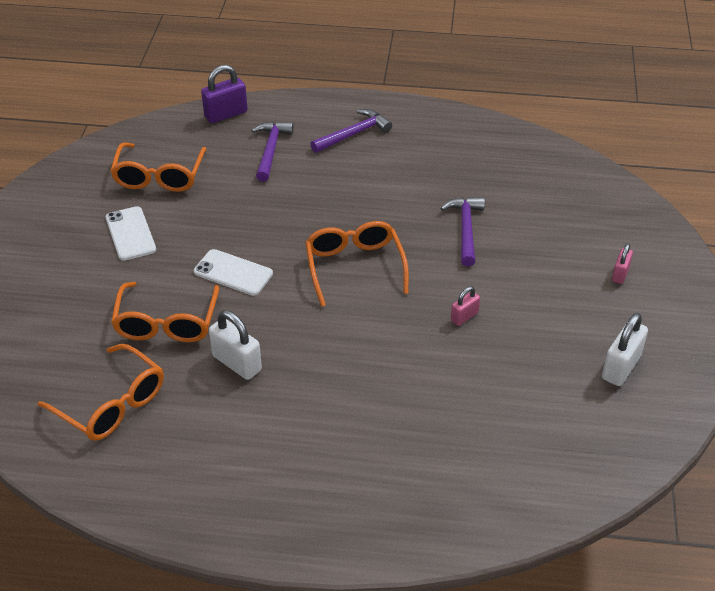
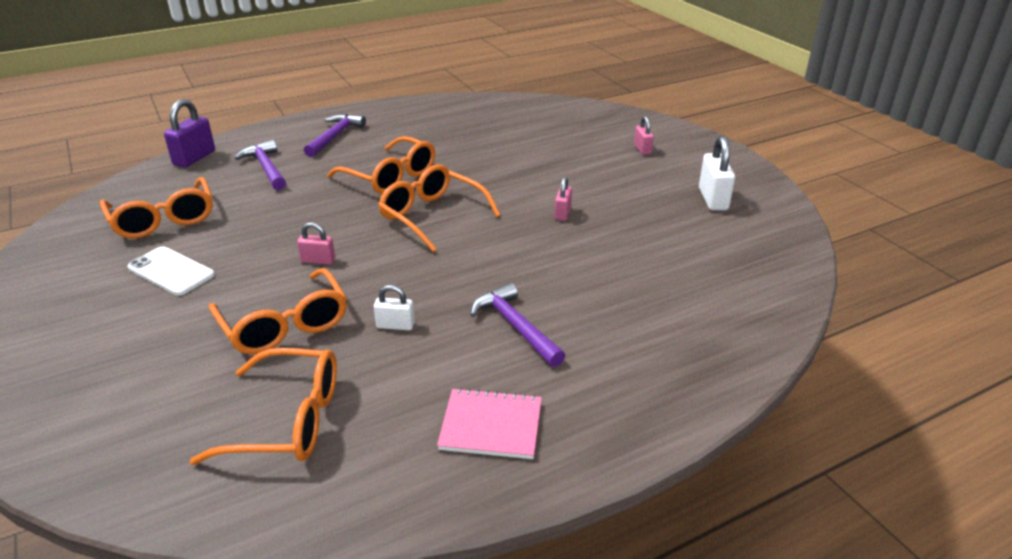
camera: 35 degrees left, 10 degrees down
white phone [194,249,273,296] -> pink padlock [297,222,335,265]
white padlock [209,310,262,380] -> white padlock [374,285,414,330], size x0.59
purple hammer [440,197,485,266] -> purple hammer moved to [471,282,565,367]
none -> orange glasses [327,136,435,194]
none -> pink notebook [437,388,542,459]

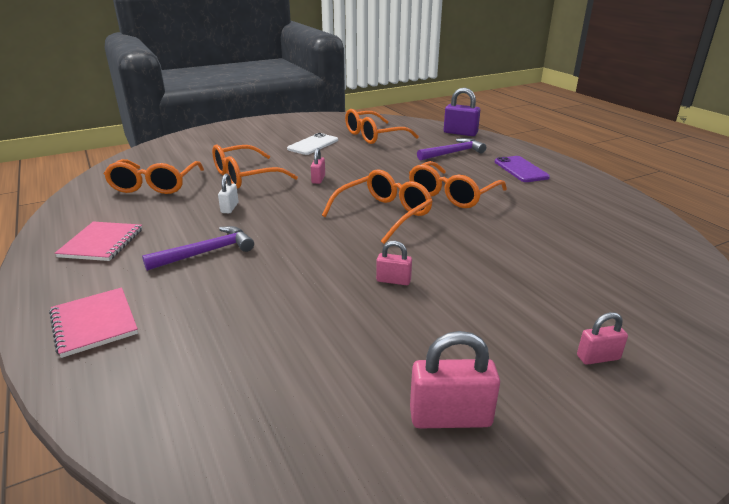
camera: 90 degrees right, 5 degrees down
purple hammer [304,114,366,157] -> purple phone [495,156,550,182]
white padlock [699,136,735,210] -> pink padlock [410,331,500,429]
none -> pink notebook [49,287,138,358]

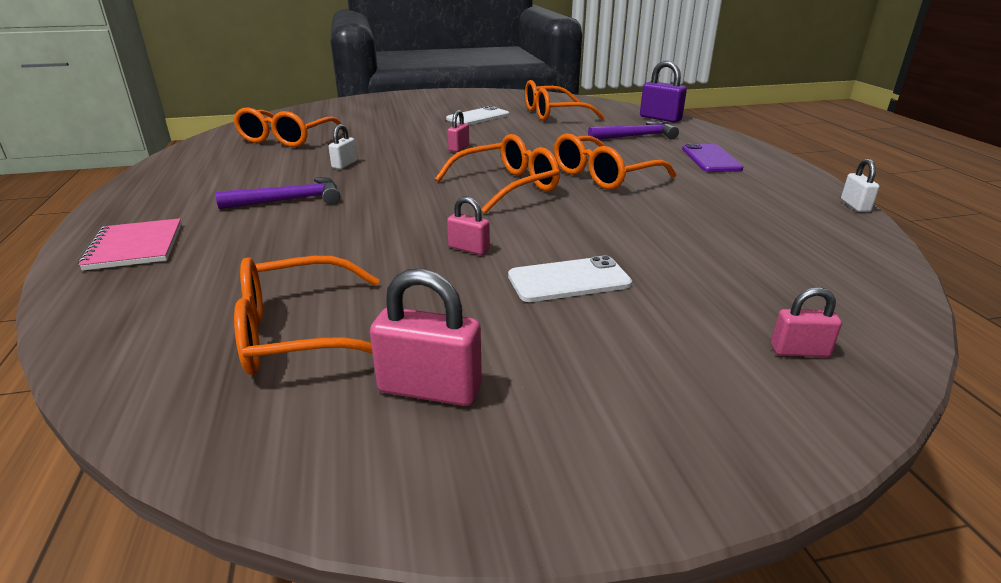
camera: 15 degrees right, 0 degrees up
pink notebook [55,222,142,261] -> none
orange glasses [212,145,298,189] -> orange glasses moved to [234,256,379,375]
pink padlock [577,312,628,365] -> pink padlock moved to [771,287,842,357]
none -> white phone [508,256,632,302]
none -> white padlock [841,159,879,212]

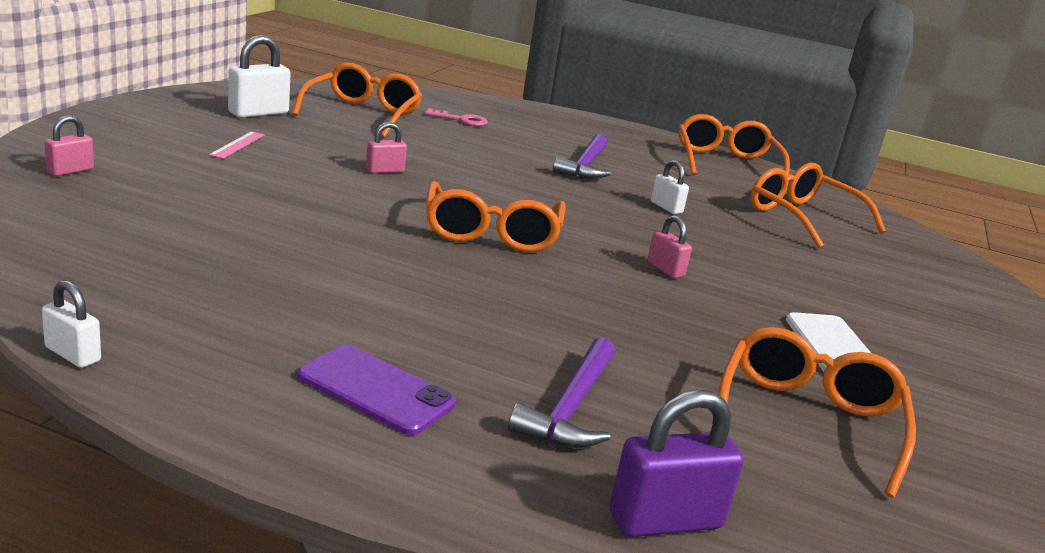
camera: 120 degrees right, 5 degrees down
pink notebook [78,218,182,271] -> none
pink padlock [370,268,482,406] -> white padlock [228,35,291,118]
white phone [508,256,632,302] -> none
orange glasses [554,133,676,190] -> orange glasses moved to [679,114,790,175]
none -> pink ruler [209,131,265,159]
none -> pink key [425,108,488,126]

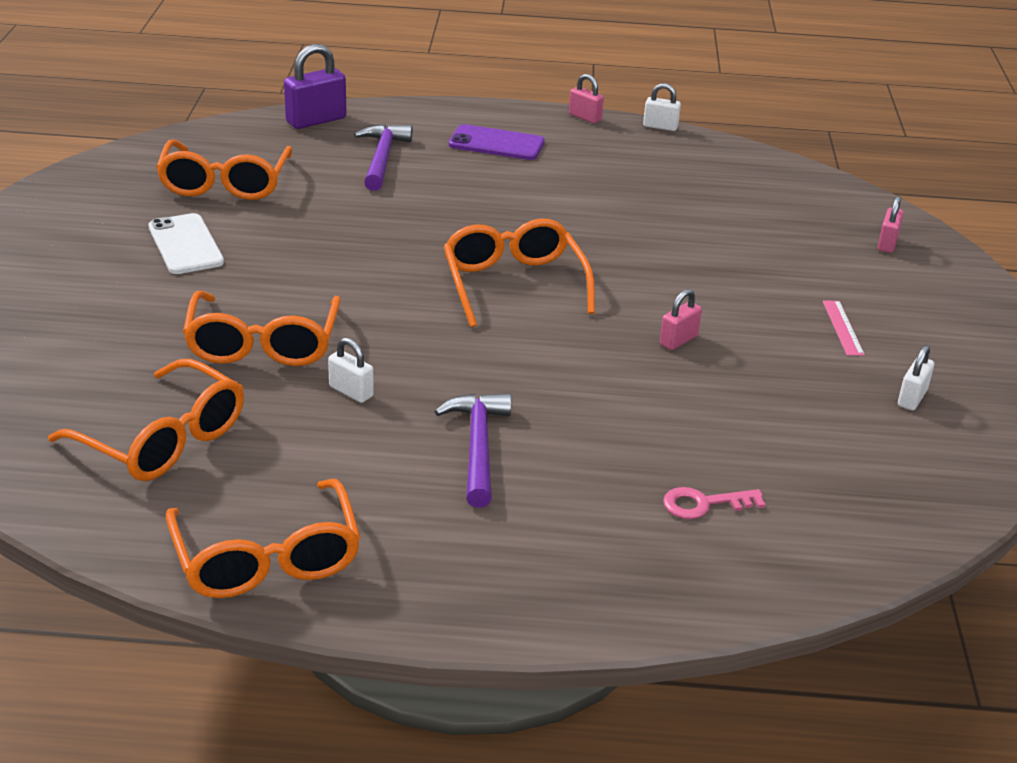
camera: 165 degrees right, 10 degrees up
white padlock [228,35,291,118] -> white padlock [898,345,934,410], size x0.59
orange glasses [292,63,422,138] -> orange glasses moved to [183,291,341,366]
pink padlock [648,215,692,278] -> pink padlock moved to [569,74,604,124]

